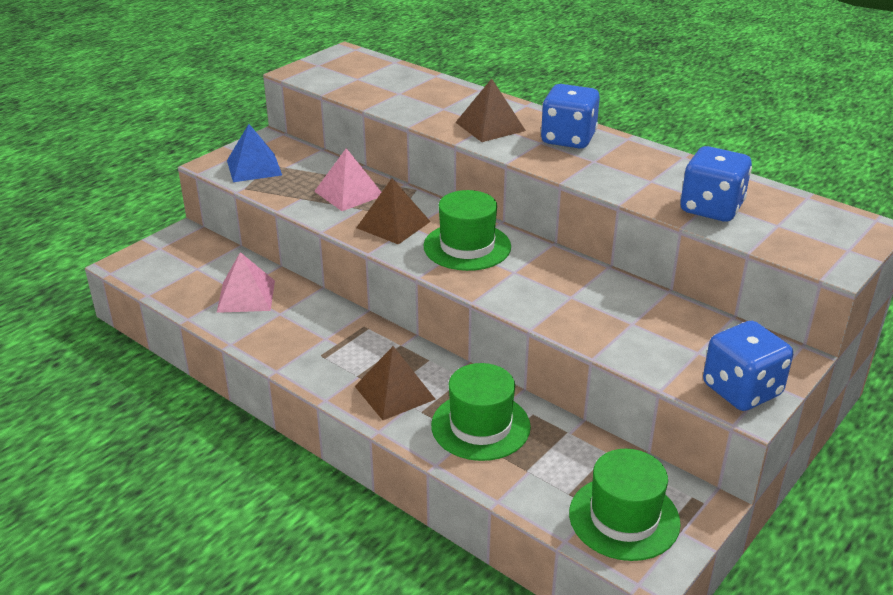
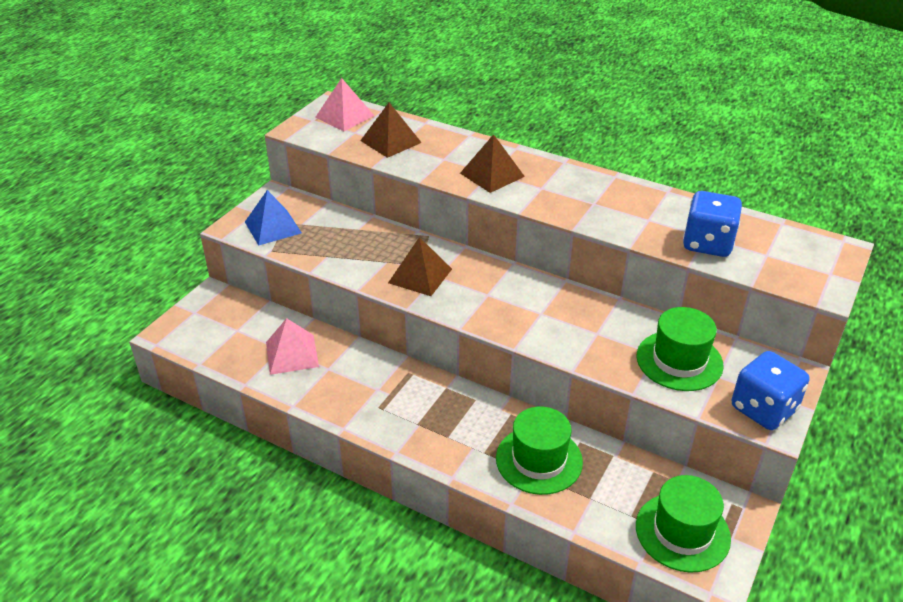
camera: 10 degrees left, 5 degrees up
pink pyramid [314,148,381,211] -> pink pyramid moved to [315,78,374,131]
brown pyramid [355,346,436,420] -> brown pyramid moved to [360,103,422,158]
green hat [424,190,511,271] -> green hat moved to [637,307,724,391]
blue dice [541,84,600,149] -> none

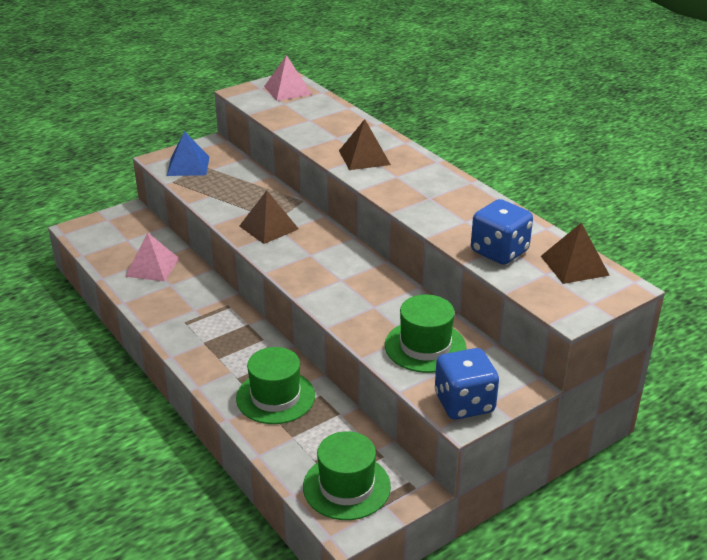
camera: 25 degrees right, 5 degrees down
brown pyramid [360,103,422,158] -> brown pyramid moved to [541,223,610,284]

